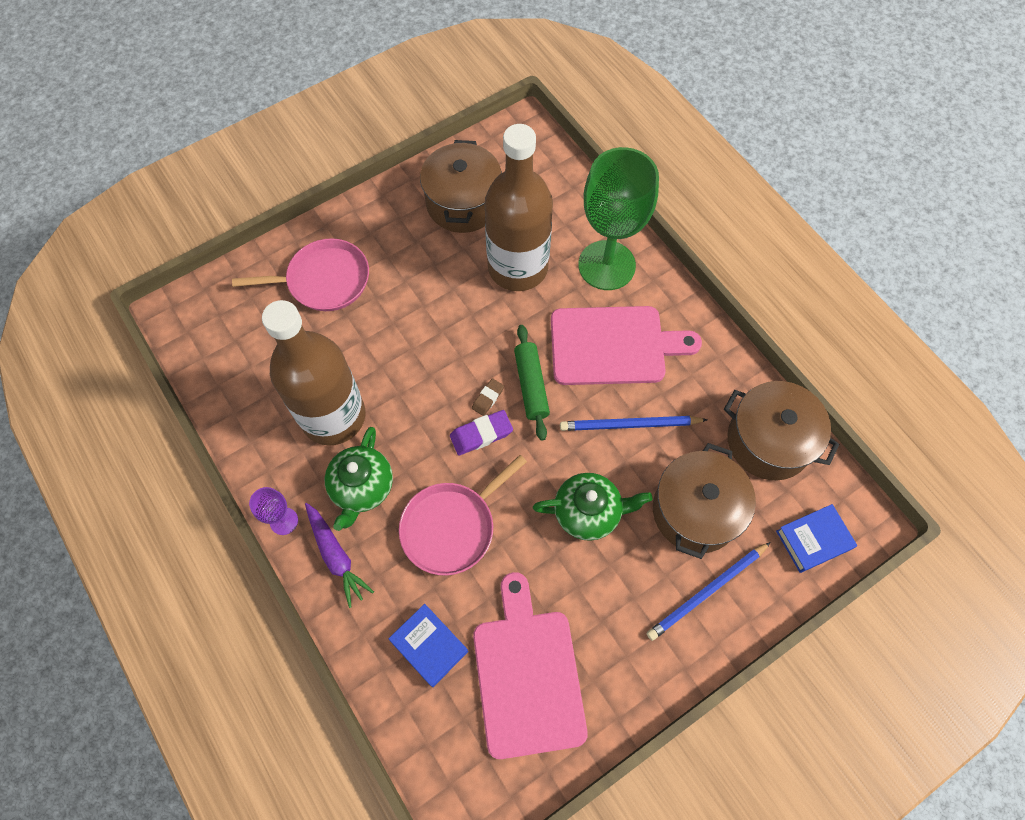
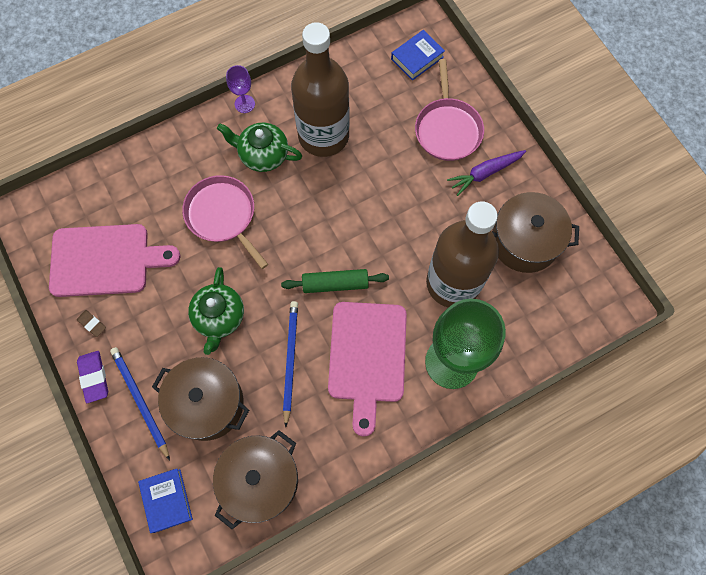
camera: 95 degrees right, 5 degrees up
purple carrot [305,503,374,608] -> purple carrot moved to [447,150,526,196]
blue book [389,604,469,687] -> blue book moved to [391,30,445,81]
purple eraser [450,410,513,455] -> purple eraser moved to [77,351,108,403]
brown eraser [472,378,504,416] -> brown eraser moved to [77,310,106,337]

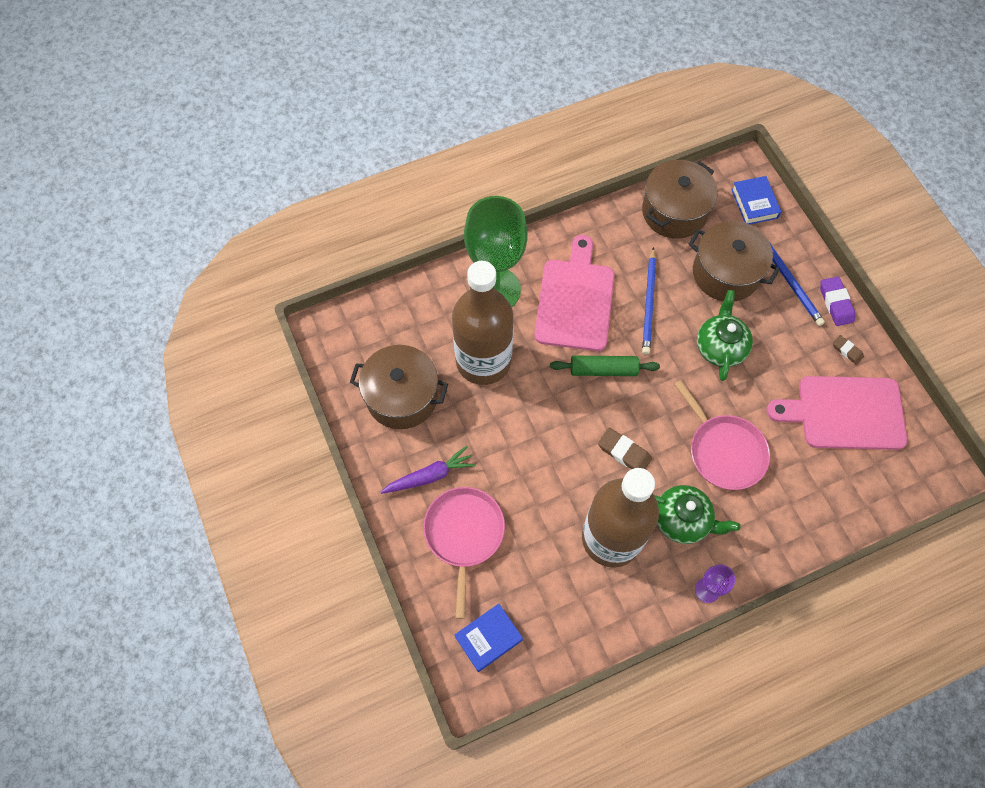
camera: 175 degrees left, 5 degrees down
none -> brown eraser [598,428,652,469]

